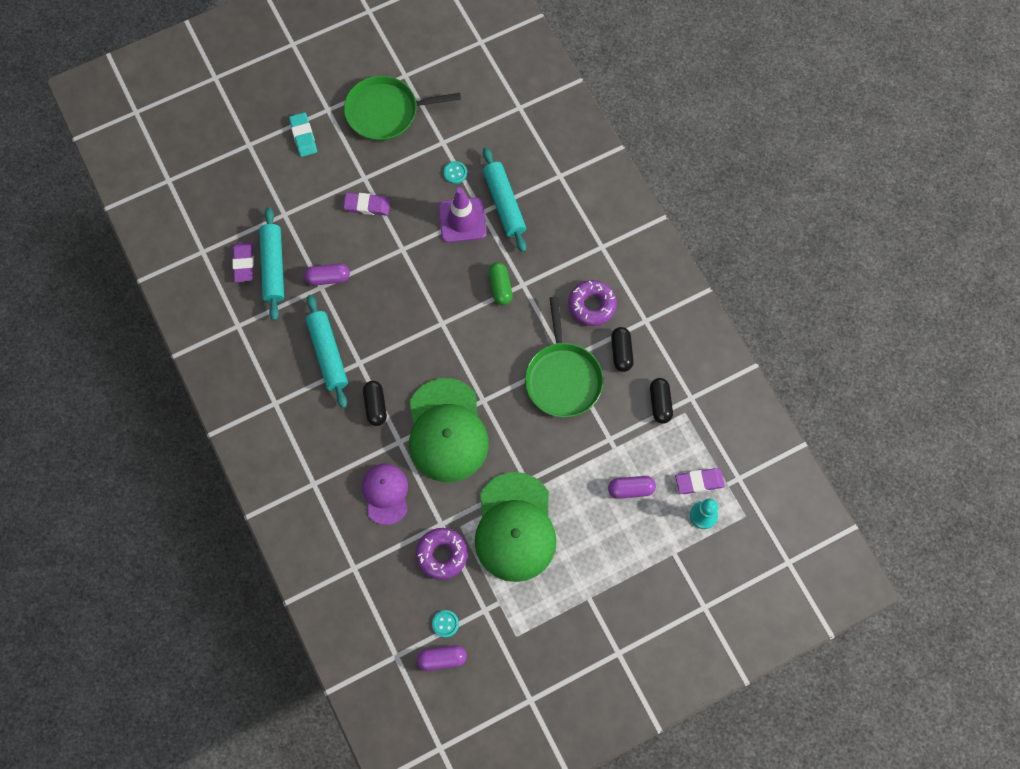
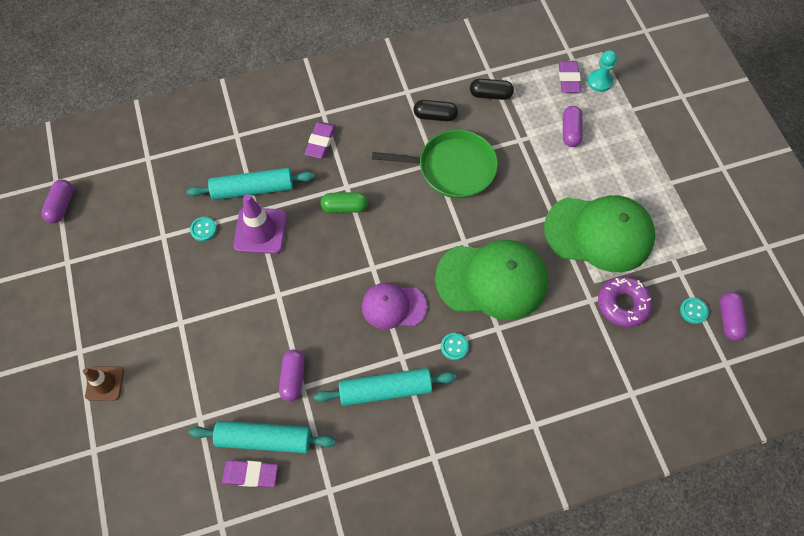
camera: 80 degrees left, 5 degrees down
turquoise eraser [289,112,317,157] -> brown traffic cone [83,366,124,401]
green pan [344,76,461,141] -> none
purple eraser [344,193,390,215] -> purple eraser moved to [305,122,336,159]
purple cap [362,464,408,525] -> purple cap moved to [362,283,427,329]
black capsule [363,381,387,426] -> turquoise button [441,333,469,360]
purple donut [568,280,617,326] -> none
none -> purple capsule [42,180,73,223]

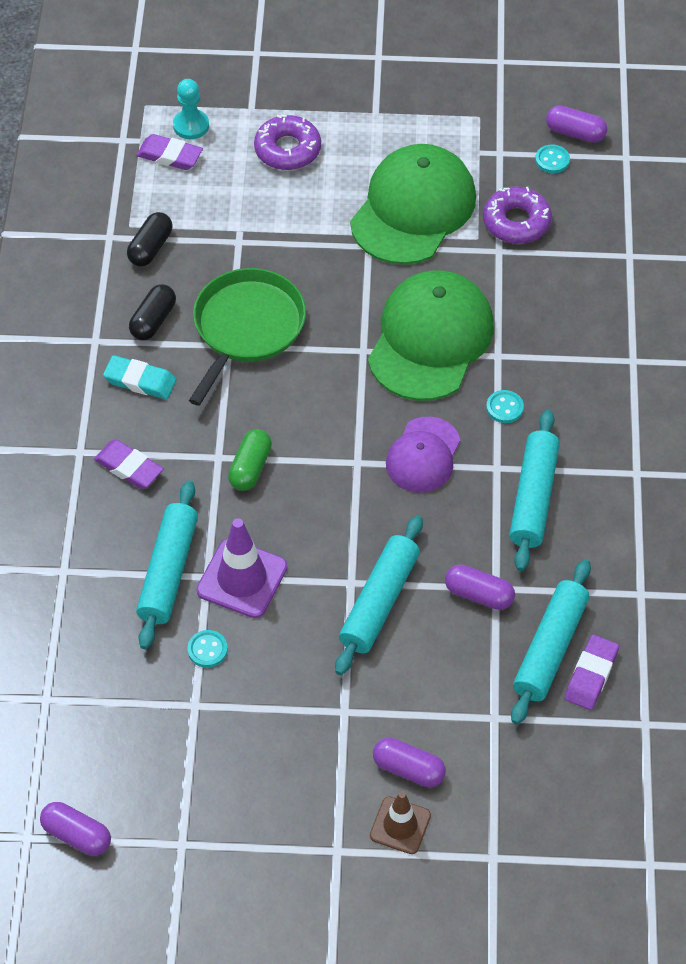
camera: 70 degrees left, 10 degrees down
purple capsule [563,106,583,147] -> purple capsule moved to [373,738,446,787]
none -> turquoise eraser [103,355,176,399]
none -> purple donut [254,114,321,170]
none -> turquoise rolling pin [335,515,423,675]

